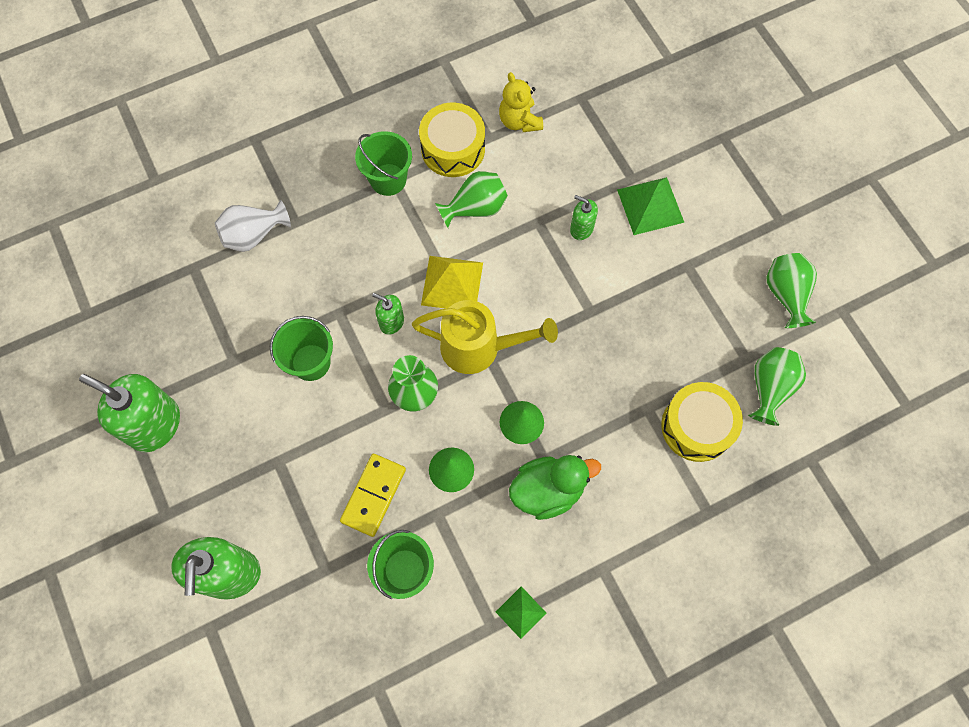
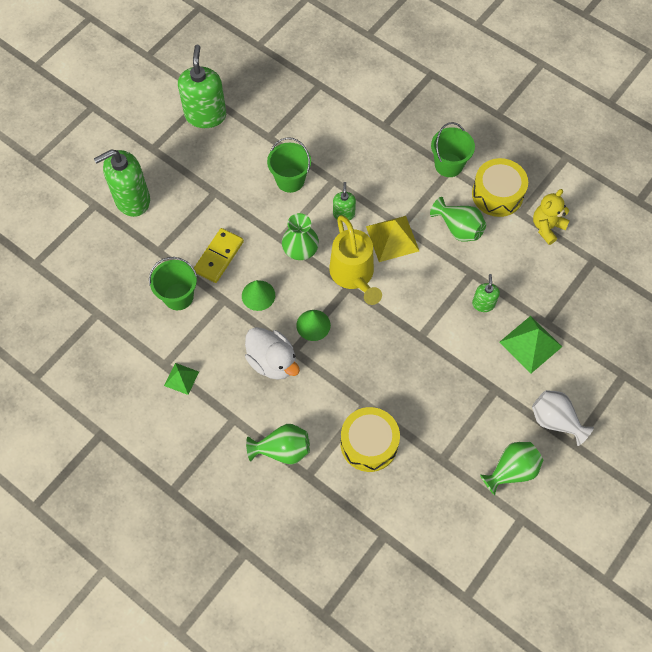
camera: 65 degrees right, 5 degrees down
white vase [215,200,291,252] -> white vase moved to [532,390,594,446]
yellow domino [340,454,406,537] -> yellow domino turned 60 degrees counterclockwise [194,228,244,283]
green duck [509,455,601,520] -> white duck [245,327,300,380]
green vase [748,347,806,426] -> green vase moved to [246,424,310,465]

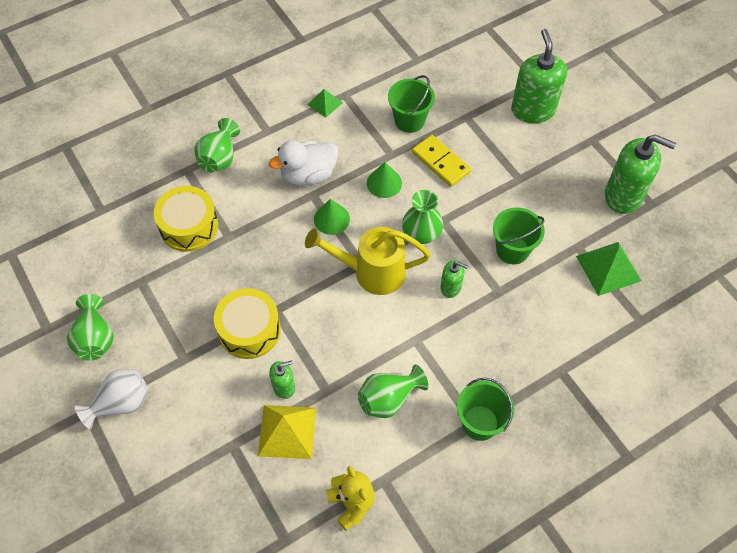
camera: 110 degrees right, 5 degrees down
yellow pyramid [366,216,419,262] -> yellow pyramid moved to [258,405,316,459]
yellow drum [472,158,528,217] -> yellow drum moved to [214,288,281,359]
green soap dispenser [472,274,500,312] -> green soap dispenser turned 45 degrees counterclockwise [269,360,295,399]
green pyramid [500,316,562,373] -> green pyramid moved to [576,242,642,296]

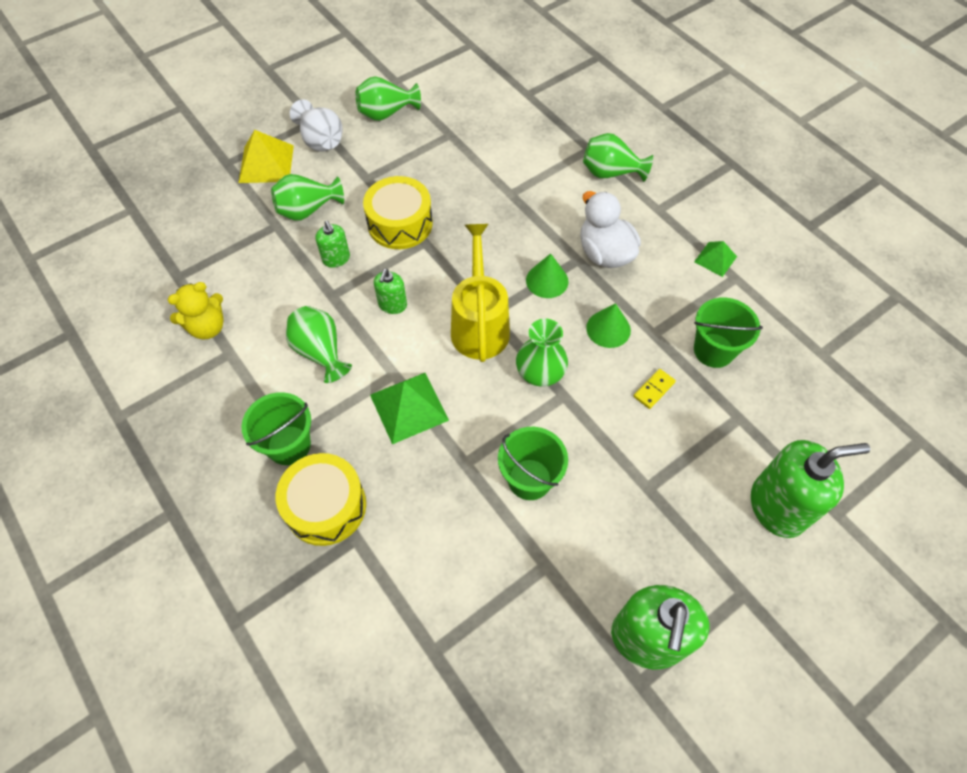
camera: 85 degrees right, 0 degrees up
yellow drum [154,186,218,252] -> yellow drum moved to [276,453,366,546]
yellow pyramid [258,405,316,459] -> yellow pyramid moved to [238,130,294,183]
yellow domino [412,135,471,187] -> yellow domino [634,369,676,409], size x0.56
green soap dispenser [440,260,468,298] -> green soap dispenser moved to [374,269,407,314]
green pyramid [576,242,642,296] -> green pyramid moved to [370,373,449,444]
none -> green vase [271,174,344,221]

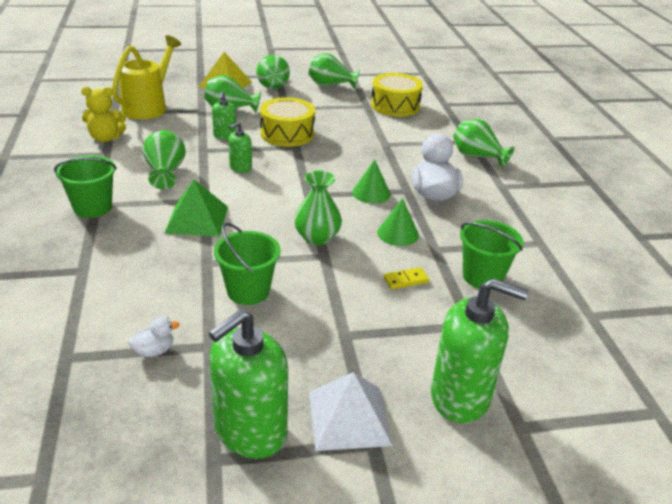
camera: 25 degrees right, 25 degrees down
yellow drum [276,453,366,546] -> yellow drum moved to [371,73,423,117]
white vase [290,99,342,152] -> green vase [256,55,290,89]
yellow watering can [451,224,510,362] -> yellow watering can moved to [112,35,181,120]
green pyramid [694,241,737,277] -> none
none -> white duck [128,317,180,357]
none -> white pyramid [309,372,393,451]

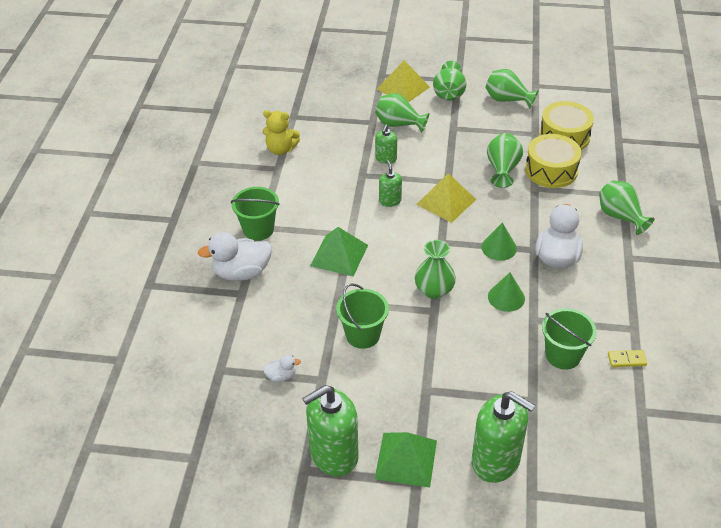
camera: 20 degrees right, 10 degrees up
yellow watering can [112,35,181,120] -> none
green vase [142,130,186,189] -> green vase moved to [487,133,523,188]
green soap dispenser [228,122,252,173] -> green soap dispenser turned 105 degrees clockwise [379,160,402,207]
yellow drum [260,97,315,147] -> yellow drum moved to [525,134,582,188]
white pyramid [309,372,393,451] -> green pyramid [375,432,437,488]
yellow domino [383,267,429,289] -> yellow domino moved to [608,350,647,367]
none -> white duck [198,232,272,281]
none -> yellow pyramid [416,173,476,223]

